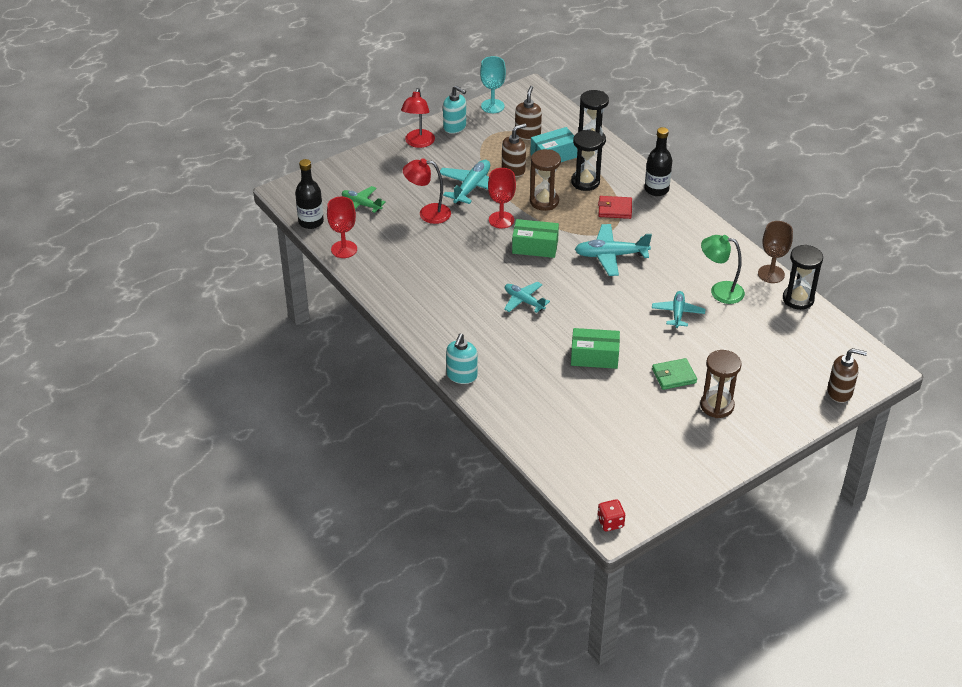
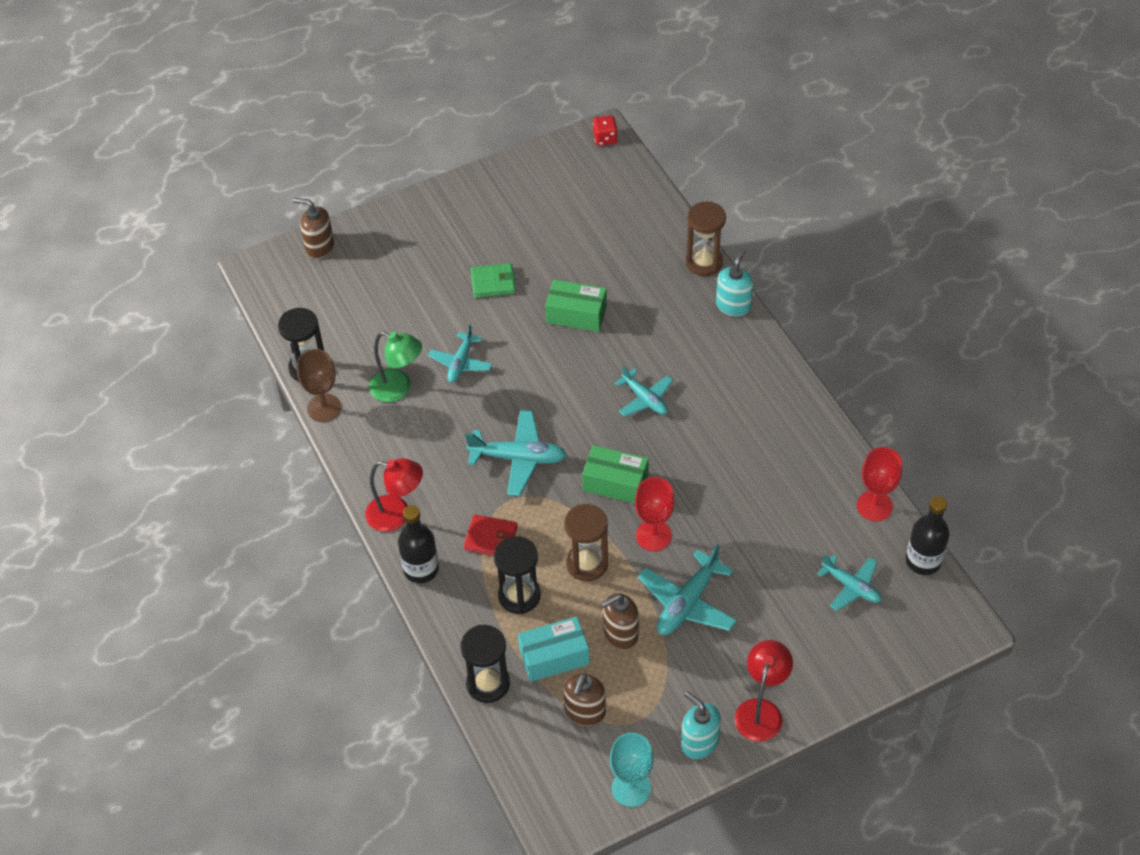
camera: 170 degrees left, 10 degrees up
green plane [342,186,386,213] -> turquoise plane [817,554,881,611]
red lamp [403,158,451,224] -> red lamp moved to [365,458,423,532]
brown hourglass [700,350,742,418] -> brown hourglass moved to [686,201,726,276]

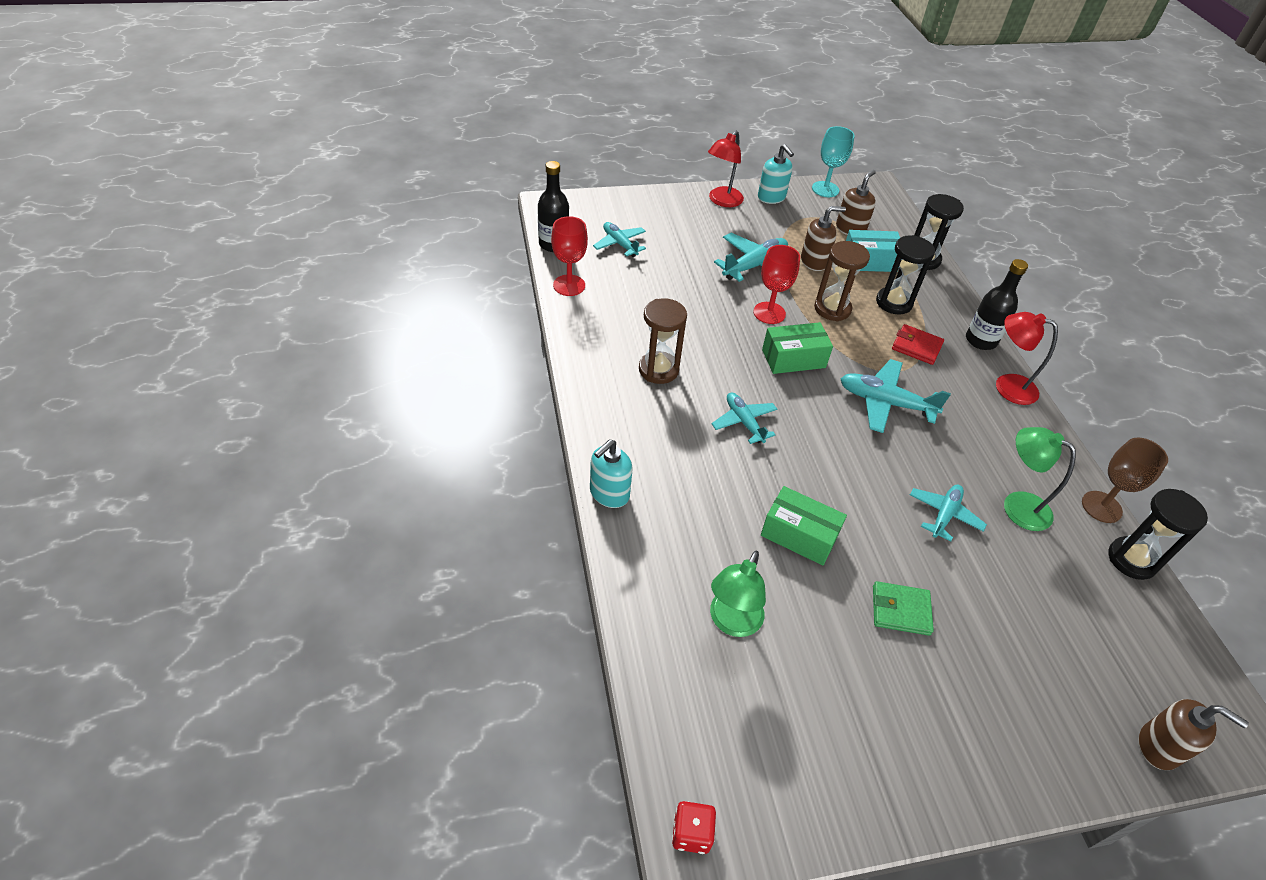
camera: 170 degrees left, 5 degrees down
green box [582,445,649,503] -> green box turned 45 degrees counterclockwise [762,322,833,374]
brown hourglass [686,201,726,276] -> brown hourglass moved to [639,298,687,384]
none -> green lamp [710,551,766,637]

